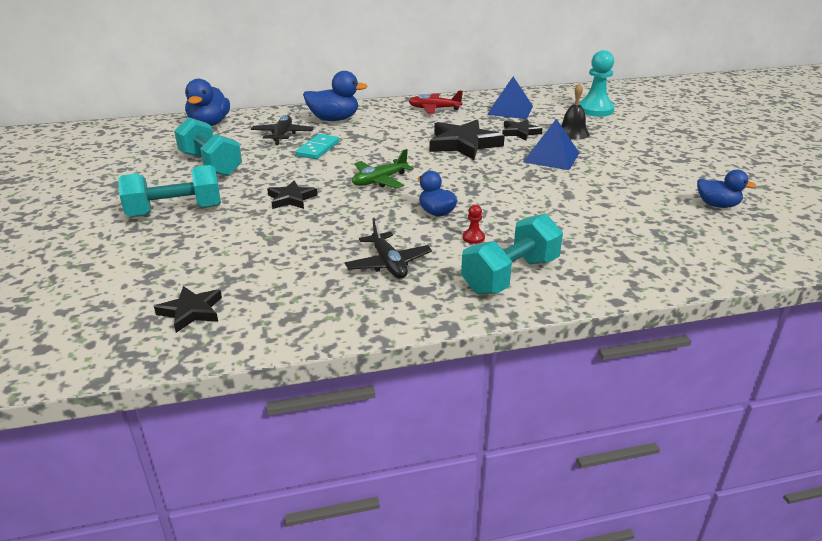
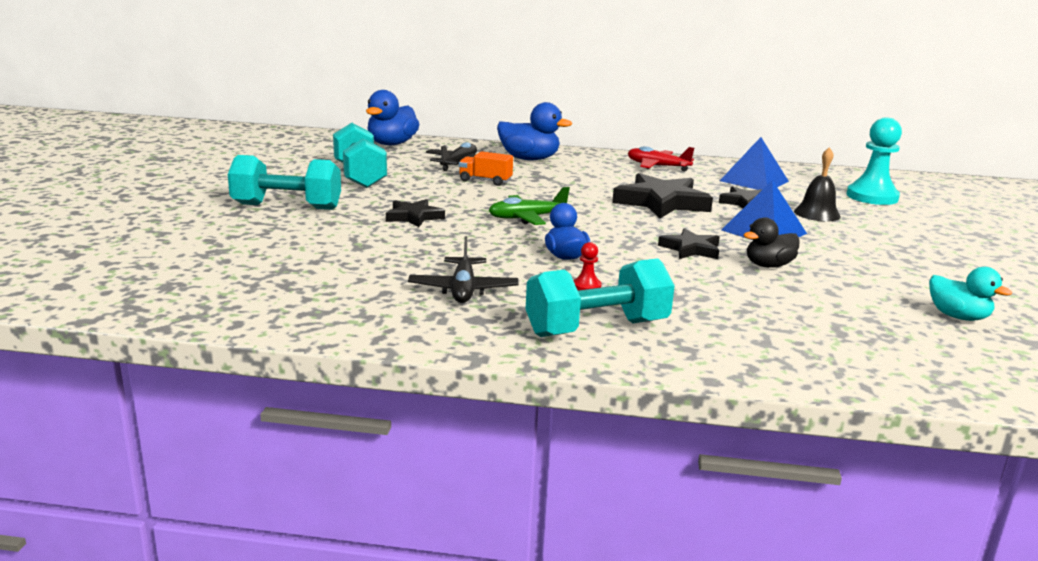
camera: 20 degrees right, 10 degrees down
black star [154,286,222,333] -> black star moved to [658,228,720,259]
turquoise domino [296,134,339,159] -> orange truck [459,151,513,186]
blue duck [697,170,756,208] -> turquoise duck [929,267,1012,321]
none -> black duck [744,217,800,268]

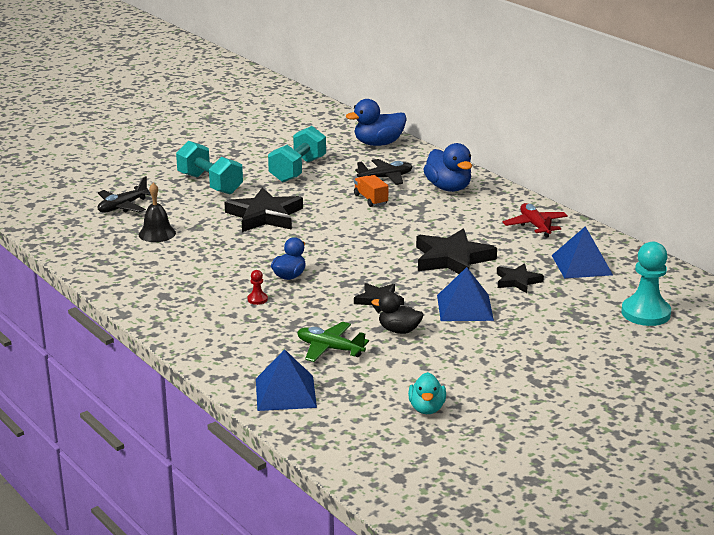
camera: 45 degrees right, 5 degrees up
black star [386,199,445,227] -> black star [224,187,303,232], size x1.78
black plane [408,236,518,303] -> black plane moved to [98,176,151,212]
green plane [489,187,570,225] -> green plane moved to [297,322,369,362]
turquoise dumbbell [526,258,675,337] -> none
black bell [794,147,841,221] -> black bell moved to [139,183,176,242]
none -> blue pyramid [256,349,317,411]

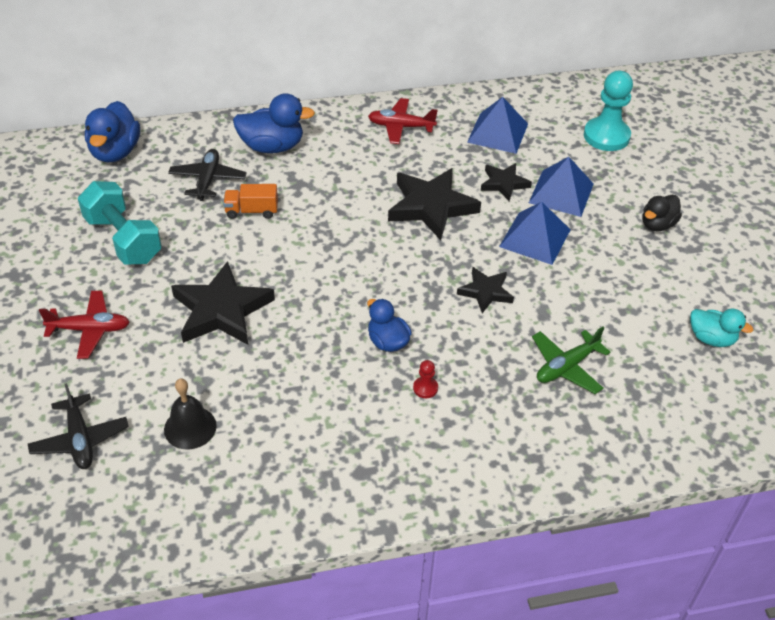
camera: 65 degrees left, 20 degrees up
turquoise dumbbell [176,141,243,195] -> red plane [39,291,130,359]
blue pyramid [256,349,317,411] -> blue pyramid moved to [529,157,594,217]
black duck [371,292,423,334] -> black duck moved to [642,195,682,231]

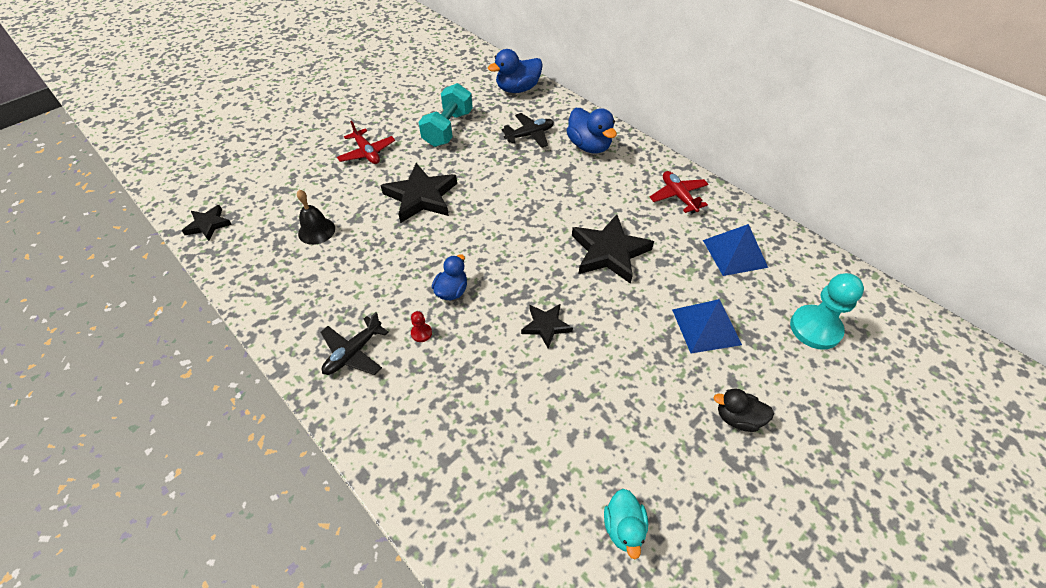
camera: 60 degrees right, 5 degrees up
black plane [28,383,129,469] -> black plane moved to [321,312,389,375]
orange truck [223,184,278,219] -> none
black star [481,163,532,201] -> black star moved to [182,205,232,241]
blue pyramid [499,202,570,265] -> none
green plane [532,326,611,394] -> none

